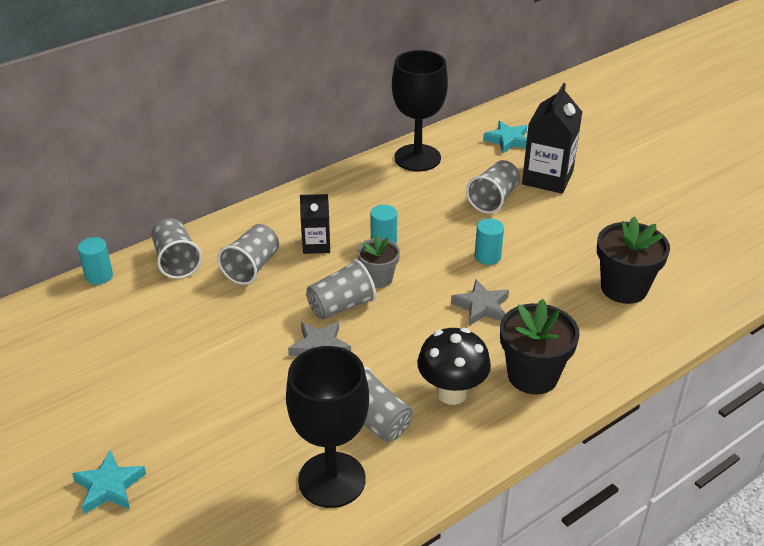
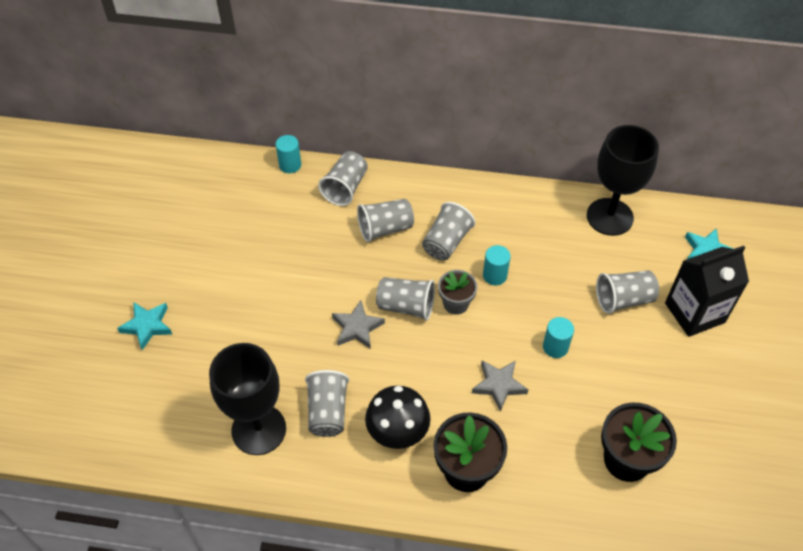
camera: 45 degrees right, 15 degrees up
black carton [300,194,330,254] -> grey cup [422,202,475,260]

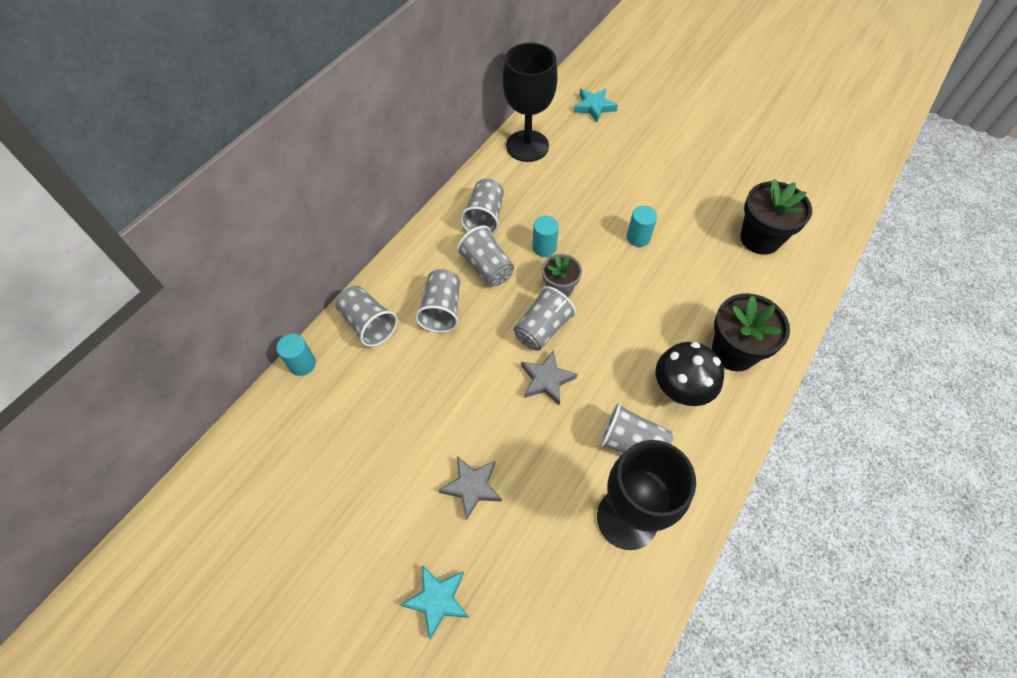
camera: 65 degrees left, 5 degrees up
grey star [472,360,528,412] -> grey star moved to [439,456,502,520]
grey cup [596,271,659,314] -> grey cup moved to [460,179,504,235]
black carton [665,246,749,337] -> none

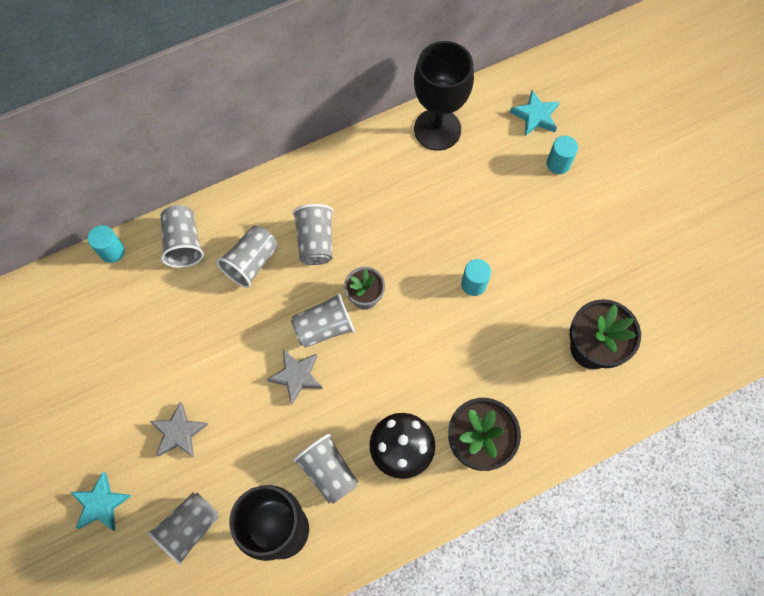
camera: 30 degrees right, 10 degrees up
grey cup [460,179,504,235] -> grey cup moved to [147,492,219,565]
turquoise cylinder [532,216,559,257] -> turquoise cylinder moved to [547,136,578,174]

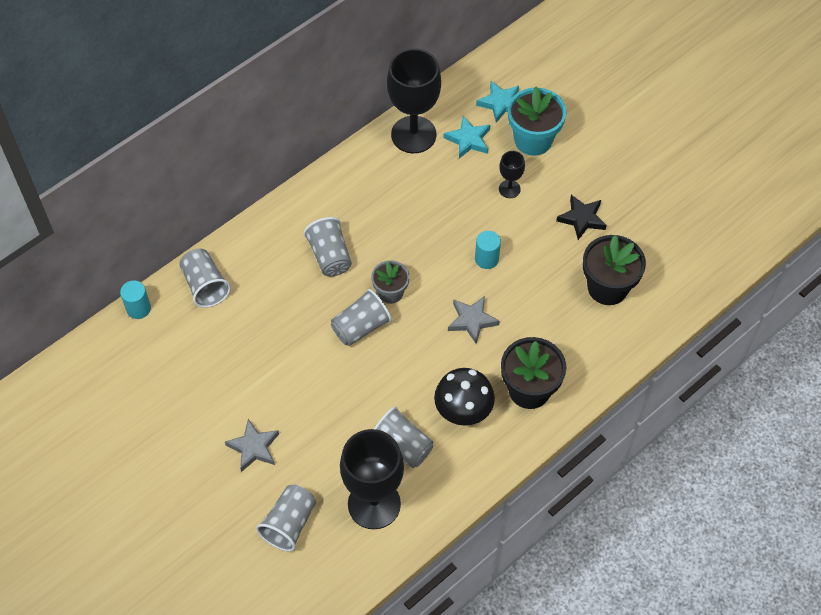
camera: 15 degrees left, 10 degrees down
turquoise star [71,472,131,531] -> turquoise star moved to [444,116,490,159]
grey cup [217,226,278,288] -> none
grey star [267,350,323,404] -> grey star moved to [448,296,500,344]
turquoise cylinder [547,136,578,174] -> turquoise flower pot [508,86,567,156]
none -> black goblet [499,151,525,198]
none -> black star [556,195,607,240]

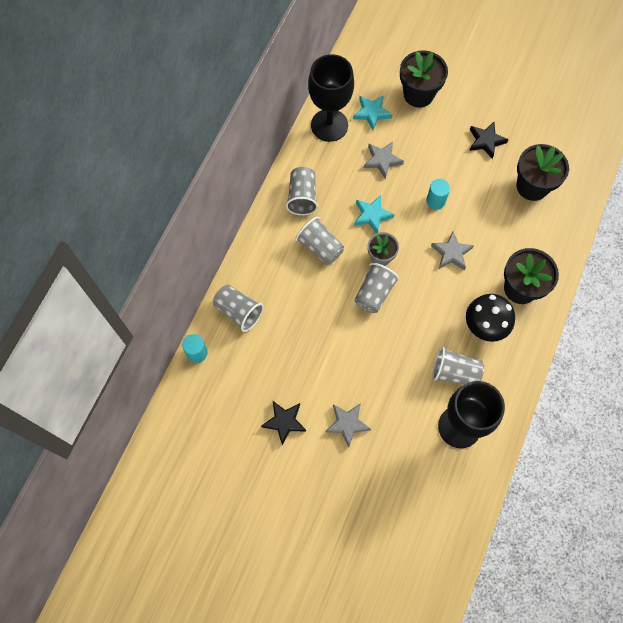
camera: 25 degrees left, 10 degrees up
grey cup [256,485,316,551] -> grey cup moved to [286,167,318,215]
turquoise star [476,81,519,123] -> turquoise star moved to [354,195,395,233]
black goblet [499,151,525,198] -> none
turquoise flower pot [508,86,567,156] -> black flower pot [400,50,448,108]
none -> black star [261,401,306,445]
none -> grey star [364,142,404,179]

